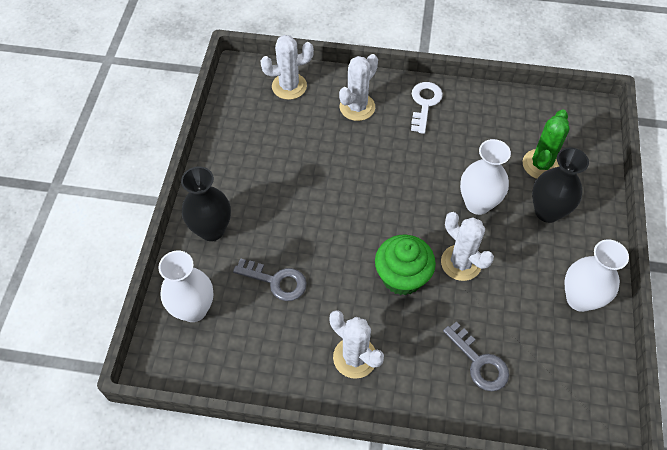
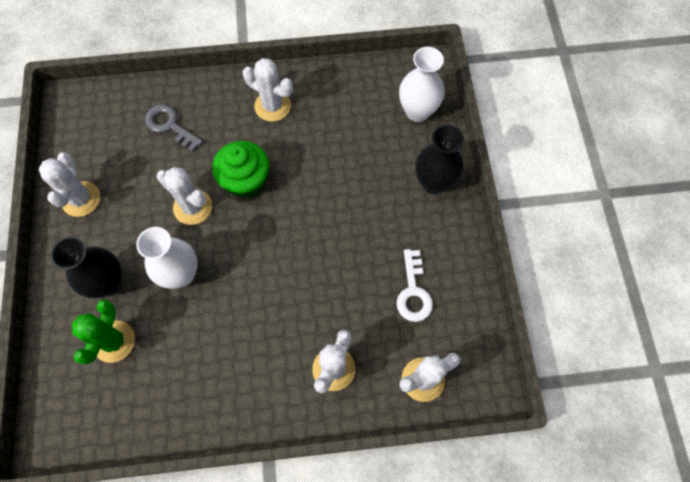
camera: 165 degrees right, 10 degrees up
grey key [233,258,307,301] -> none
white key [411,82,443,134] -> white key moved to [396,249,433,322]
white vase [564,239,629,312] -> white cactus [38,152,100,217]

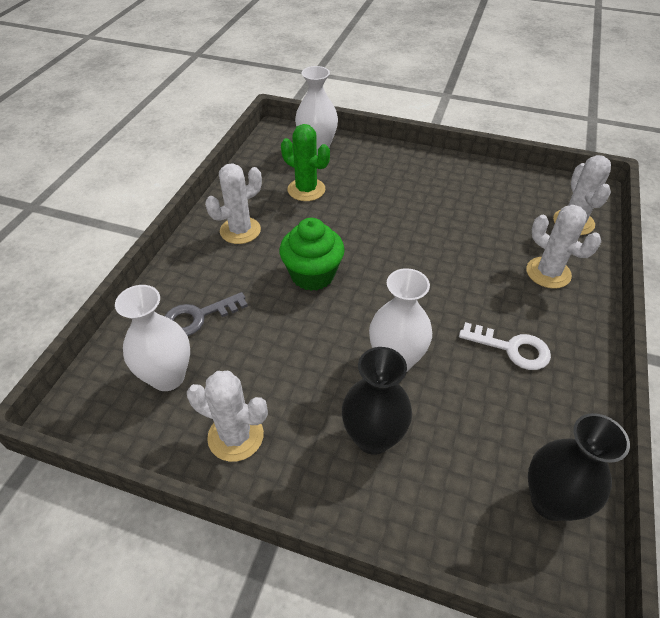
camera: 65 degrees left, 20 degrees down
green cactus [72,299,135,365] -> green cactus moved to [281,124,330,201]
white cactus [157,167,212,225] -> none
white key [396,249,433,322] -> white key moved to [459,322,551,370]
black vase [415,125,464,194] -> black vase moved to [528,413,630,521]
none -> white vase [115,285,190,391]

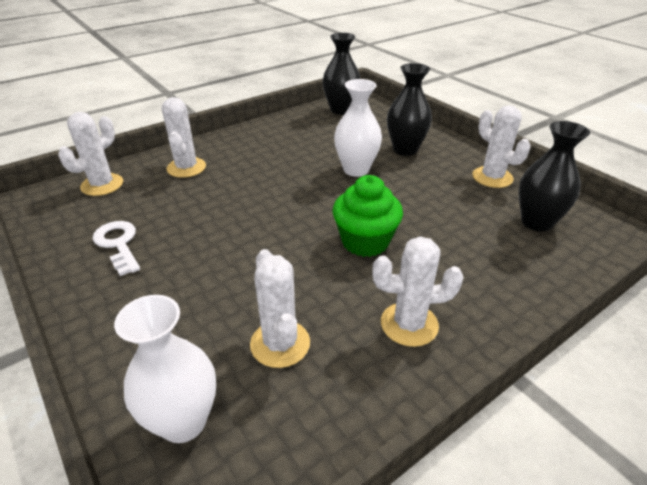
camera: 145 degrees left, 10 degrees down
white vase [115,285,190,391] -> black vase [518,121,590,232]
grey key [165,292,248,336] -> none
green cactus [281,124,330,201] -> white cactus [250,249,310,368]
white key [459,322,551,370] -> white key moved to [92,221,140,276]

